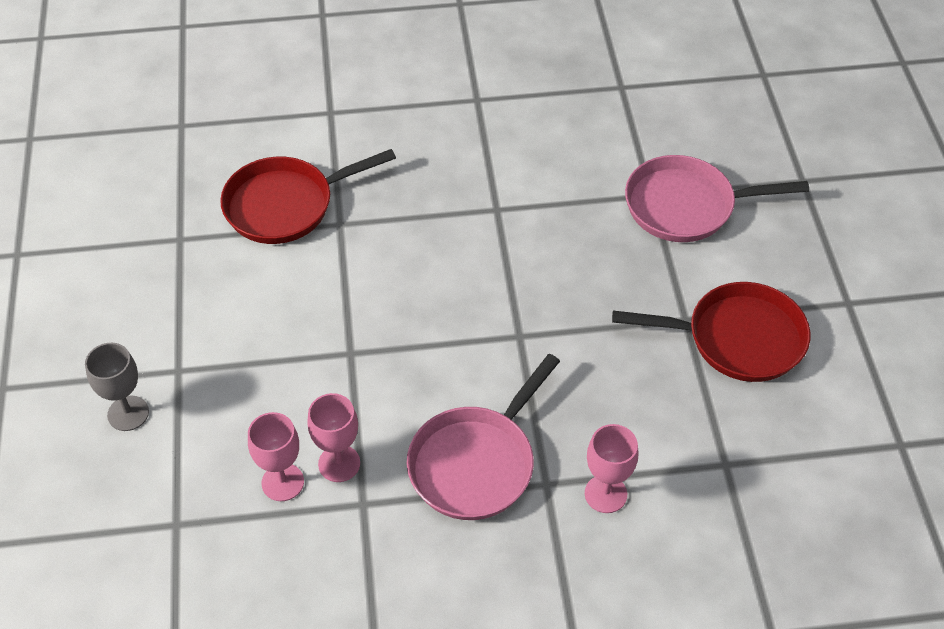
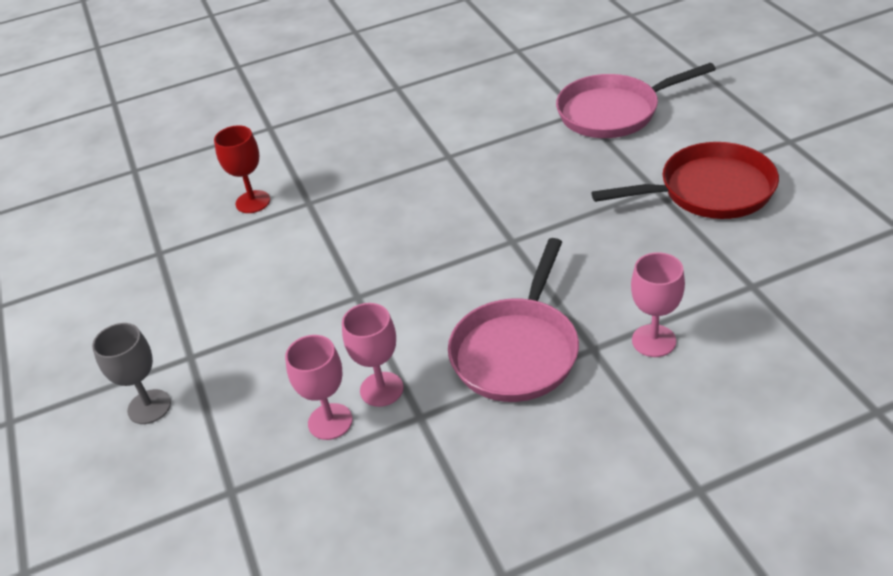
camera: 10 degrees left, 10 degrees down
red pan [220,149,396,244] -> red goblet [214,125,270,213]

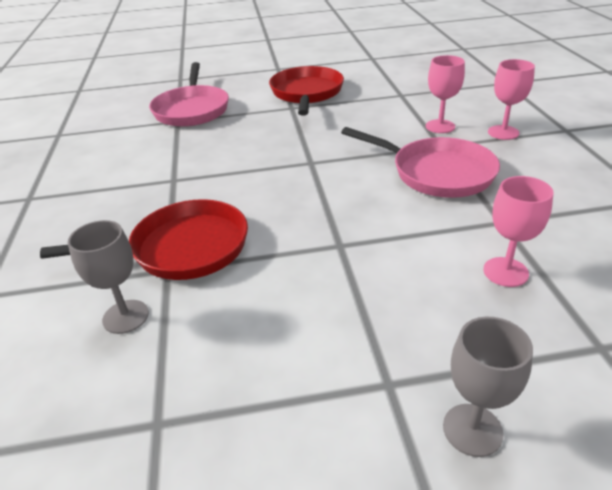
camera: 80 degrees left, 5 degrees down
red goblet [214,125,270,213] -> grey goblet [68,220,149,334]
pink goblet [342,303,404,407] -> pink goblet moved to [488,59,535,140]
none -> red pan [40,199,248,280]

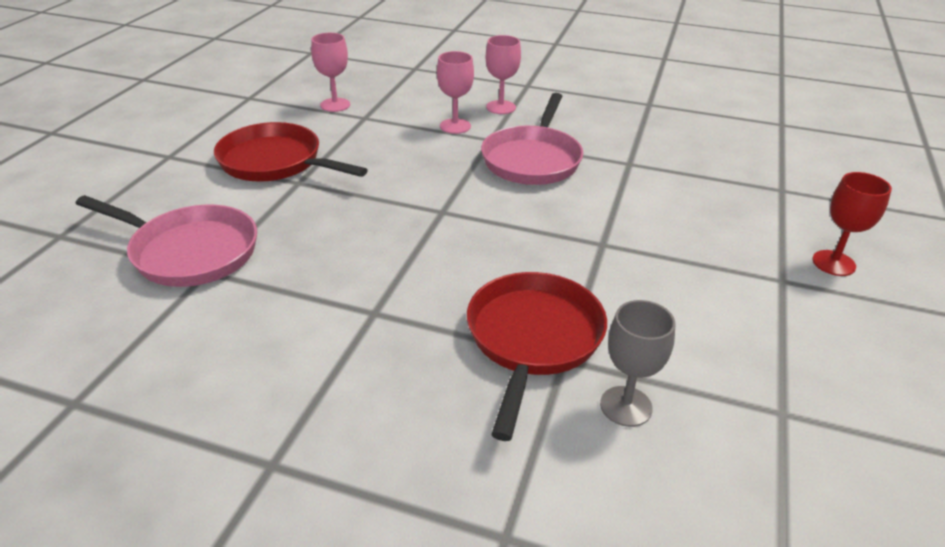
camera: 65 degrees left, 0 degrees up
pink pan [341,127,500,198] -> pink pan turned 135 degrees clockwise [481,93,583,185]
grey goblet [443,317,533,457] -> red goblet [812,172,892,276]
pink goblet [483,176,553,287] -> pink goblet moved to [311,33,350,112]

